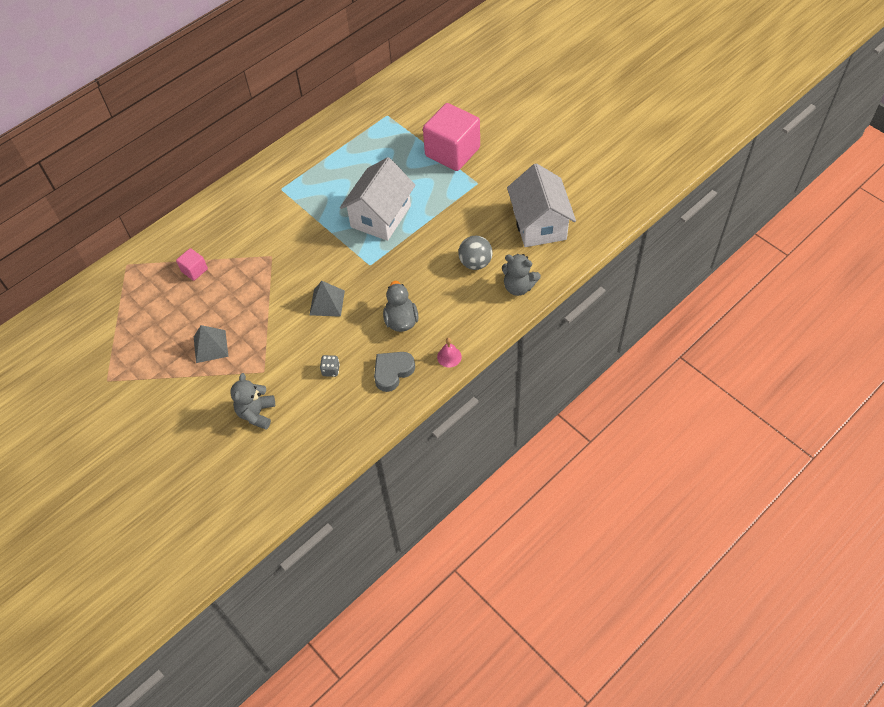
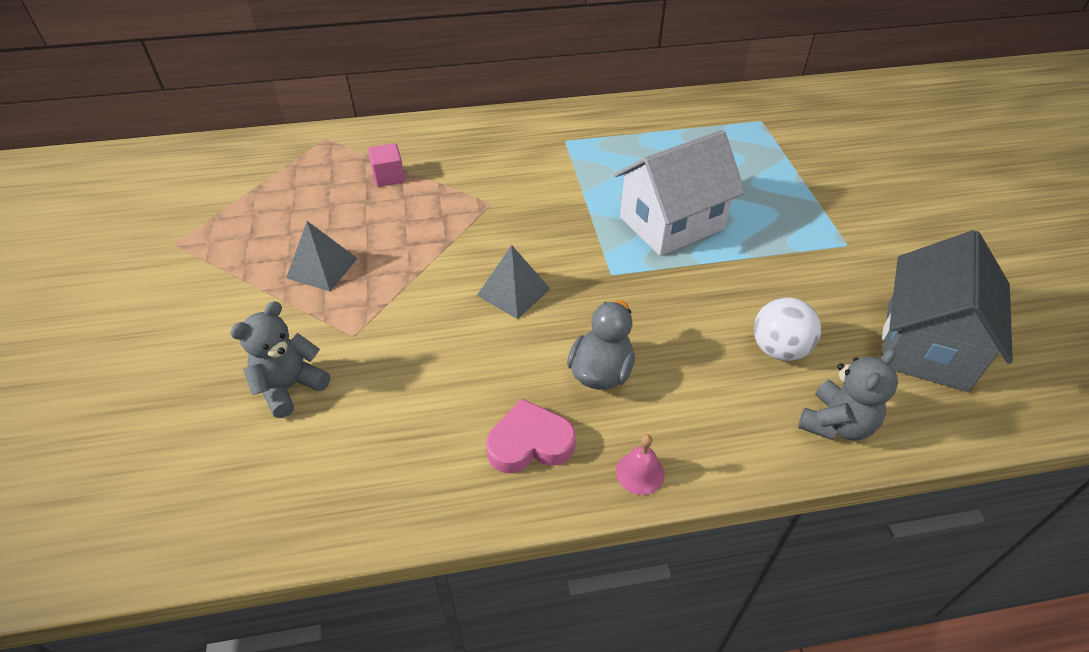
camera: 30 degrees right, 10 degrees down
grey dice [320,355,340,377] -> none
grey heart [374,352,415,392] -> pink heart [486,398,576,473]
pink cube [423,103,480,171] -> none
grey ball [458,236,493,270] -> white ball [754,297,821,361]
grey teddy bear [502,254,541,296] -> grey teddy bear turned 105 degrees counterclockwise [798,348,898,441]
white house [507,163,576,247] -> grey house [882,230,1013,392]

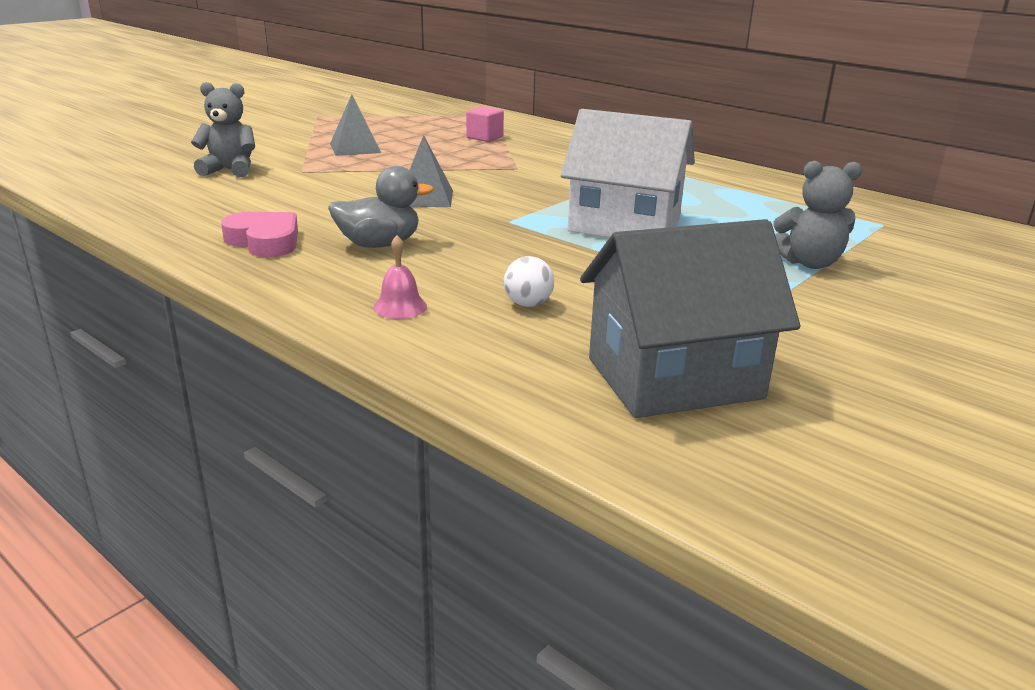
camera: 50 degrees right, 20 degrees down
pink bell [616,434,665,495] -> pink bell moved to [373,235,427,319]
white ball [754,297,821,361] -> white ball [504,256,554,307], size x0.65
grey teddy bear [798,348,898,441] -> grey teddy bear moved to [773,161,862,269]

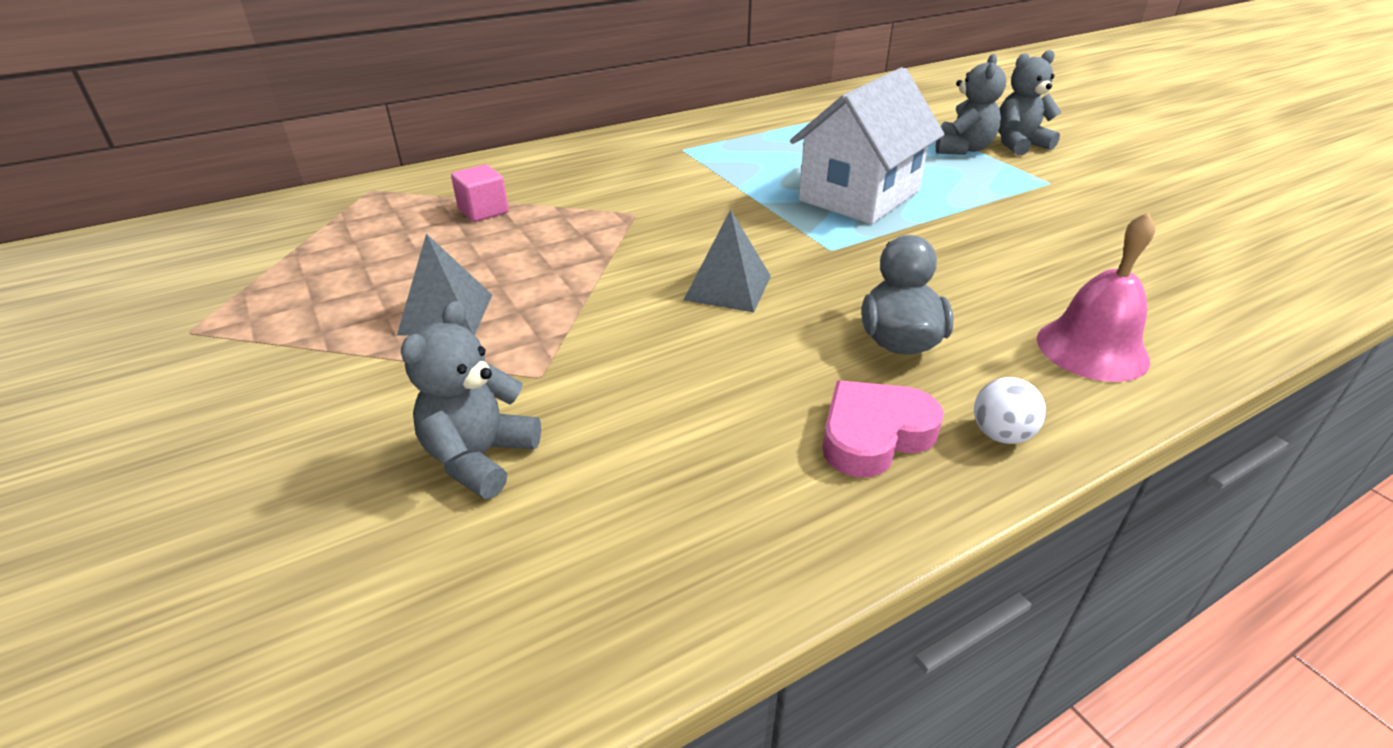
camera: 70 degrees left, 10 degrees up
pink bell [373,235,427,319] -> pink bell [1037,212,1155,382], size x1.76
white ball [504,256,554,307] -> white ball moved to [974,377,1046,444]
grey house [580,219,800,418] -> none
none -> grey teddy bear [998,50,1061,155]

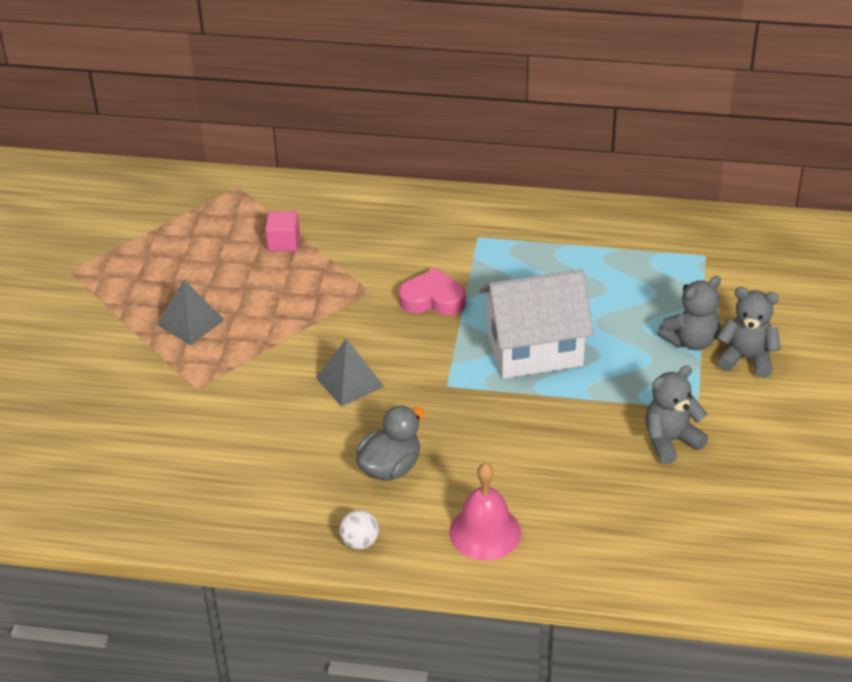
camera: 40 degrees right, 5 degrees up
grey teddy bear [401,301,541,499] -> grey teddy bear moved to [645,365,708,464]
pink heart [822,380,944,477] -> pink heart moved to [399,268,466,315]

